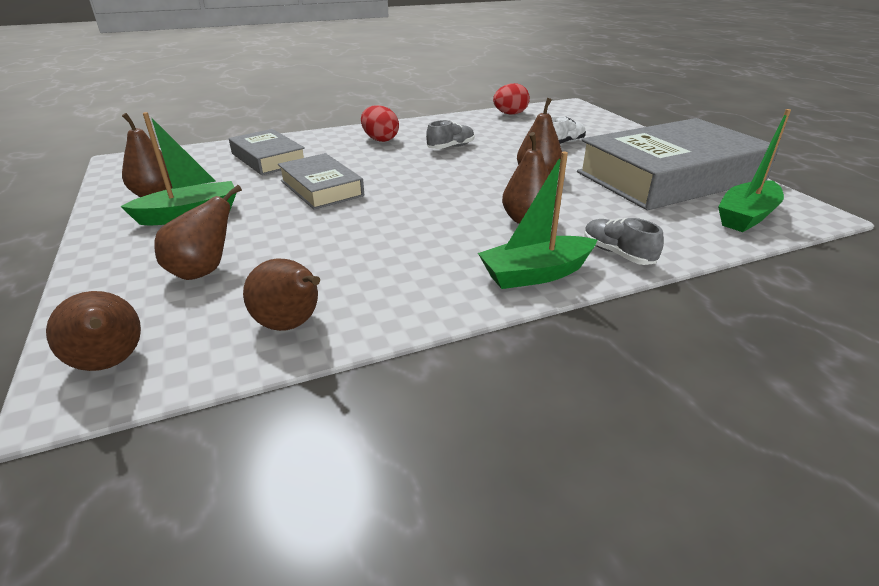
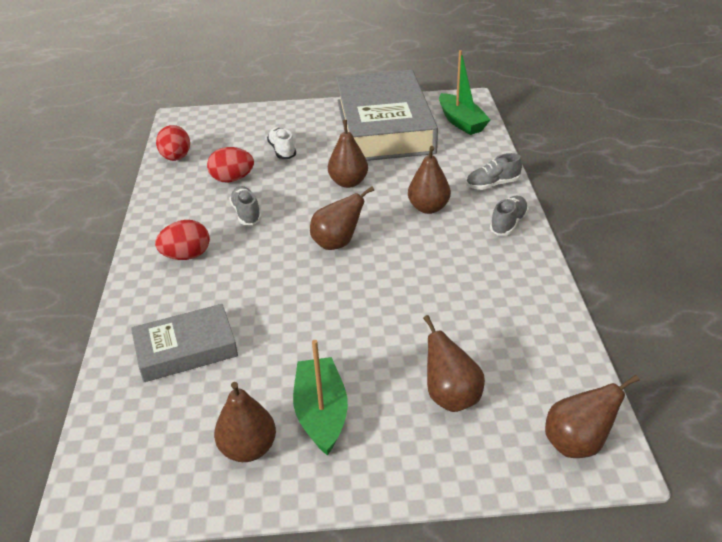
camera: 70 degrees left, 5 degrees up
brown pear [243,258,320,331] -> brown pear moved to [310,187,374,250]
grey book [278,153,364,210] -> none
green boat [478,152,597,289] -> grey shoe [490,196,529,235]
none -> red egg [207,147,254,183]

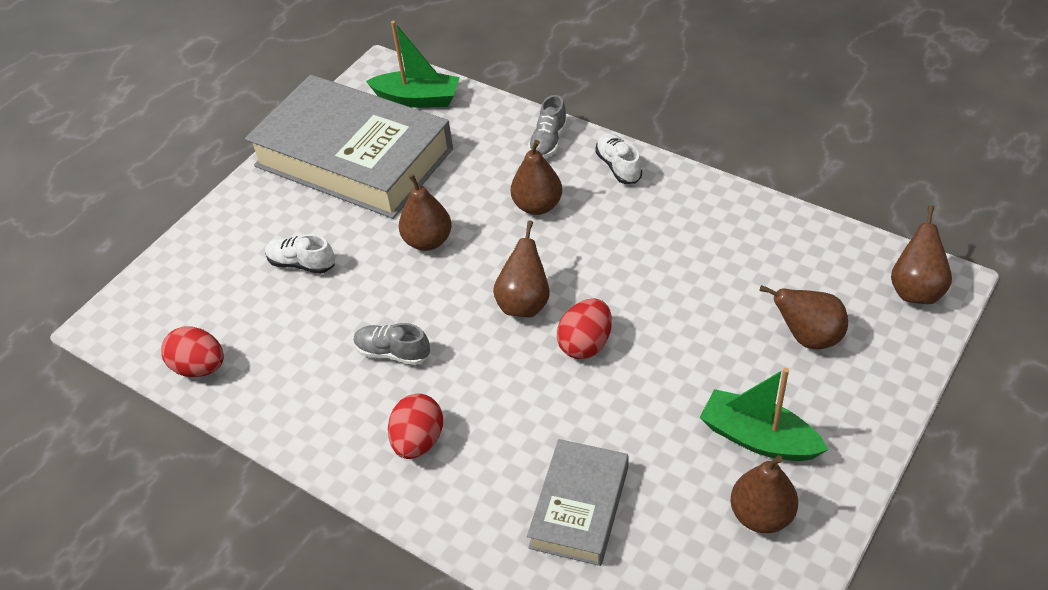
camera: 50 degrees left, 10 degrees up
red egg [207,147,254,183] -> red egg moved to [557,298,612,359]
grey shoe [490,196,529,235] -> white shoe [595,133,642,184]

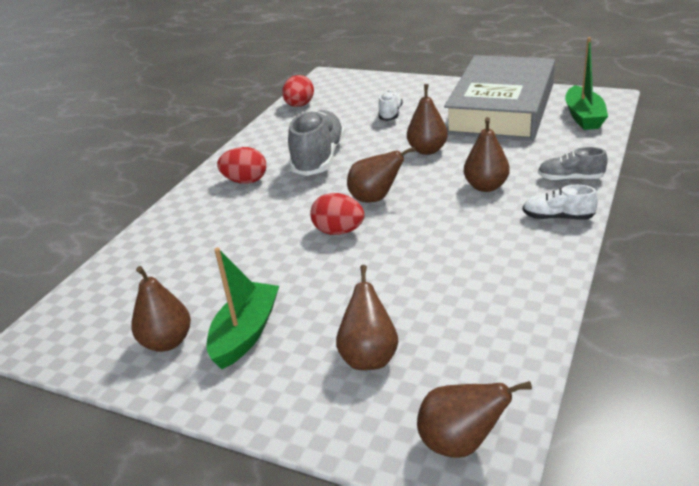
camera: 80 degrees right, 15 degrees down
grey shoe [354,323,430,365] -> grey shoe [288,110,345,176], size x1.90
grey book [527,439,628,566] -> none
white shoe [595,133,642,184] -> white shoe turned 135 degrees counterclockwise [523,185,598,220]

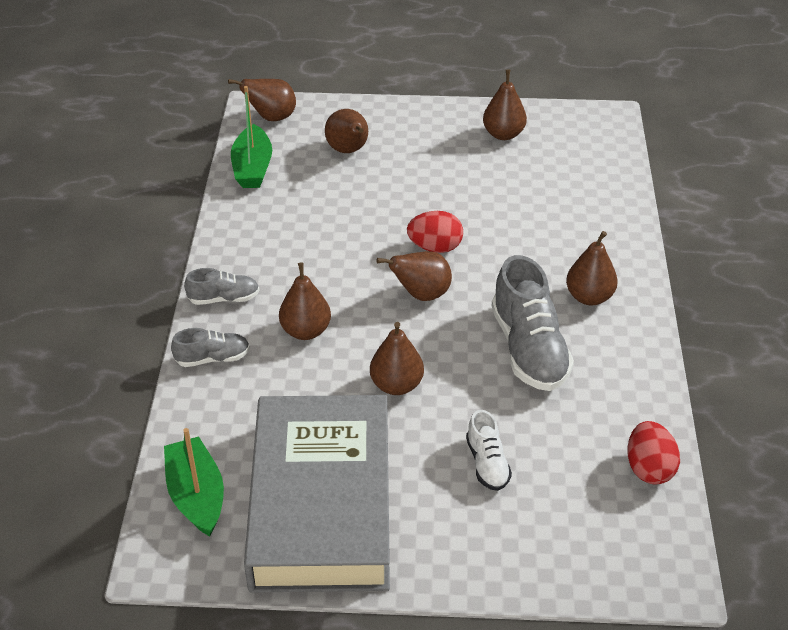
camera: 155 degrees right, 10 degrees up
green boat [207,248,279,369] -> green boat moved to [231,86,272,188]
red egg [217,147,266,184] -> brown pear [566,231,618,305]
white shoe [523,185,598,220] -> grey shoe [184,268,260,305]

